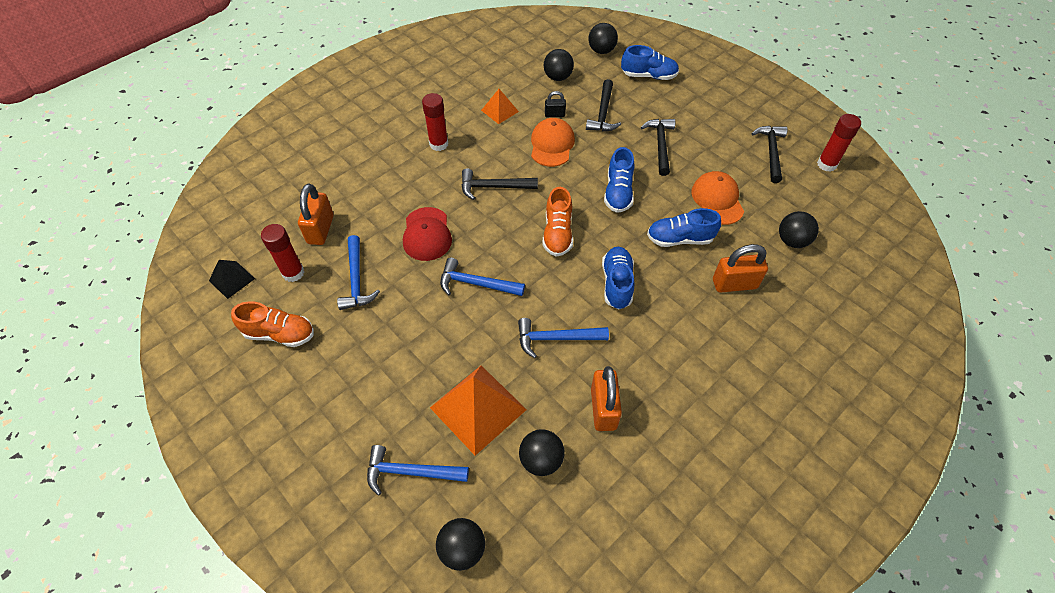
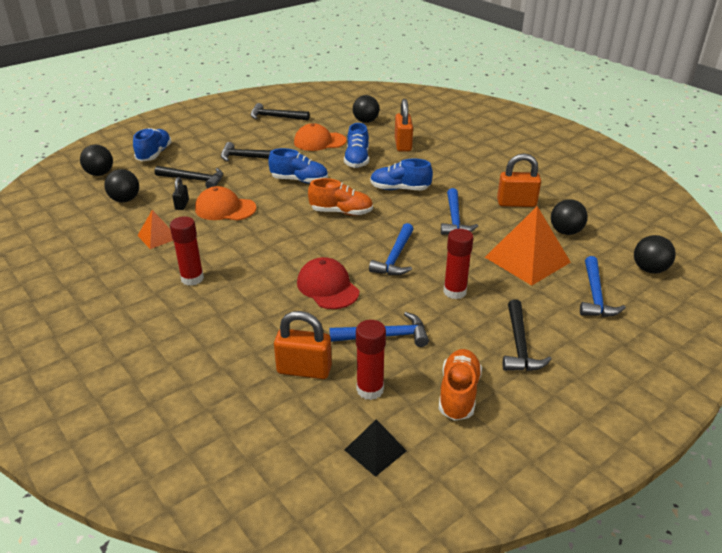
camera: 85 degrees left, 20 degrees down
red cap [403,207,452,261] -> red cap turned 120 degrees counterclockwise [297,257,359,309]
black hammer [462,168,538,200] -> black hammer moved to [503,299,552,371]
red glue stick [817,114,861,172] -> red glue stick moved to [443,229,474,299]

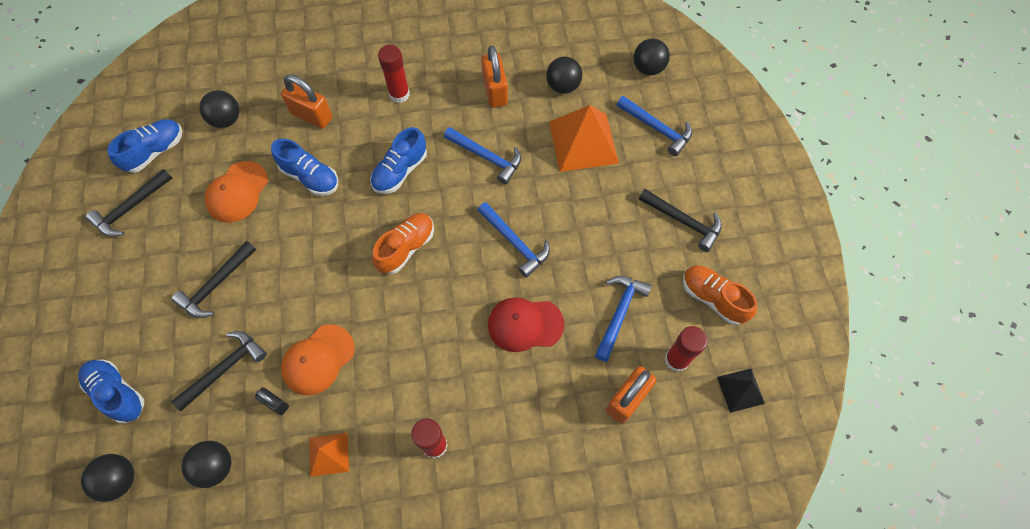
camera: 60 degrees left, 30 degrees up
blue shoe [268,148,328,184] -> blue shoe moved to [107,119,182,173]
red glue stick [443,229,474,299] -> red glue stick moved to [378,45,410,103]
orange padlock [497,153,541,207] -> orange padlock turned 45 degrees counterclockwise [481,46,508,108]

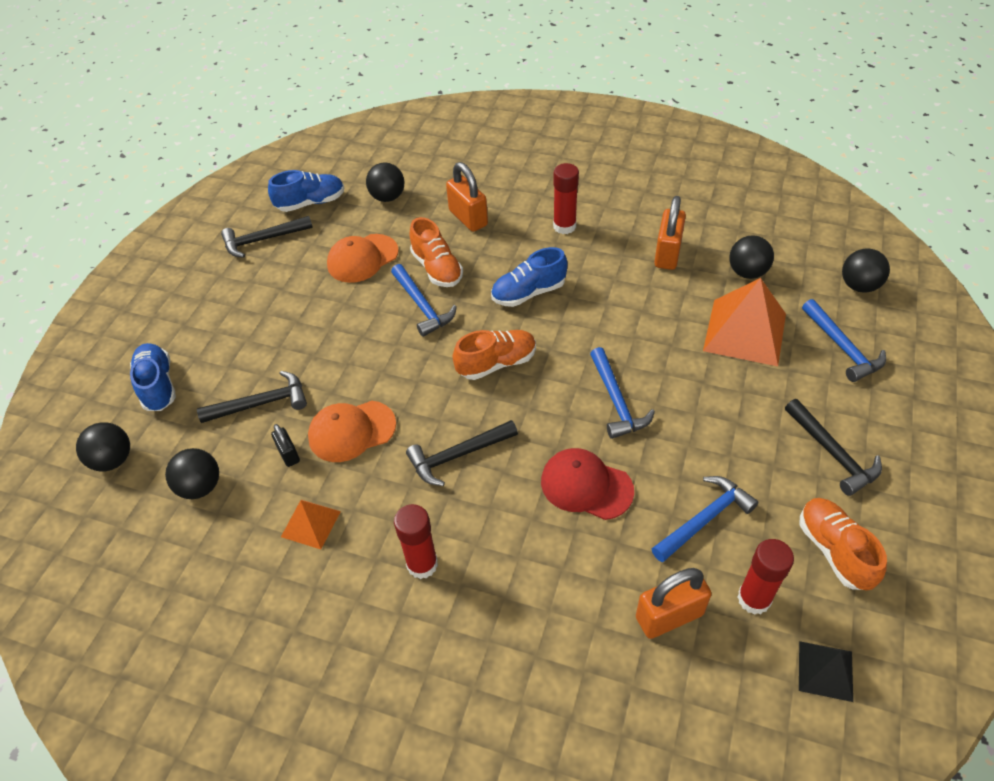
camera: 30 degrees right, 15 degrees down
black hammer [172,241,256,318] -> black hammer moved to [406,420,518,486]
blue shoe [271,139,338,196] -> orange shoe [409,217,463,287]
blue hammer [444,127,521,184] -> blue hammer moved to [391,264,457,337]

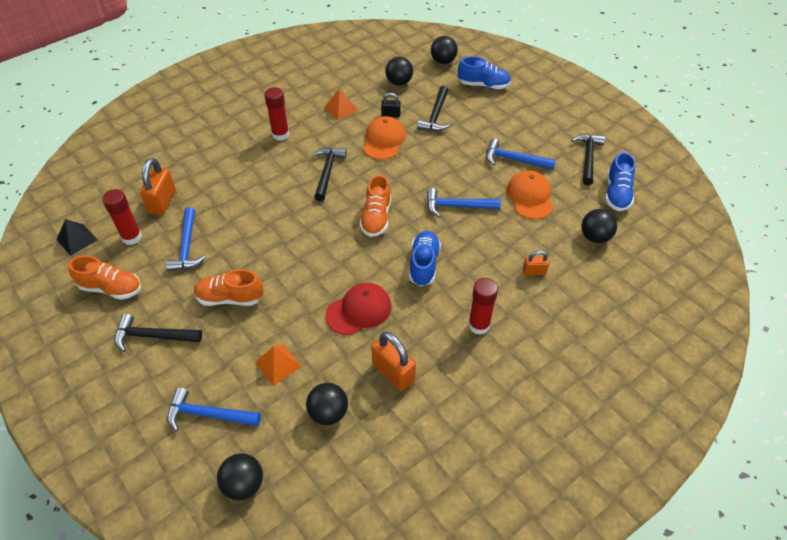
camera: 120 degrees right, 0 degrees up
orange shoe [409,217,463,287] -> orange shoe moved to [194,269,264,306]
orange padlock [446,162,488,232] -> orange padlock [523,250,549,275], size x0.56
red cap [541,448,634,520] -> red cap moved to [325,283,392,335]
blue hammer [590,347,655,439] -> blue hammer moved to [486,138,556,170]
orange pyramid [703,278,786,366] -> orange pyramid [255,344,302,386], size x0.53

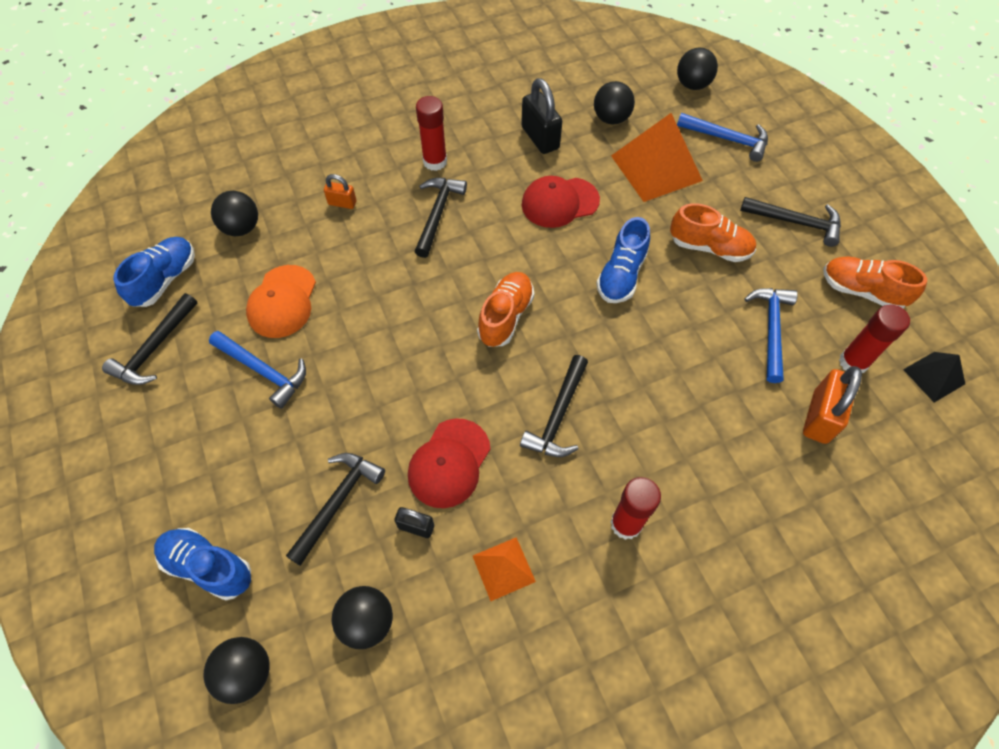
camera: 165 degrees left, 10 degrees up
orange pyramid [255,344,302,386] -> orange pyramid [611,113,703,202], size x1.87
orange cap [363,116,406,160] -> red cap [408,418,491,508]
orange padlock [371,331,416,391] -> black padlock [521,78,562,154]
blue shoe [409,231,441,286] -> blue shoe moved to [596,217,650,303]
blue hammer [427,188,501,217] -> none
none -> black hammer [414,178,467,258]

